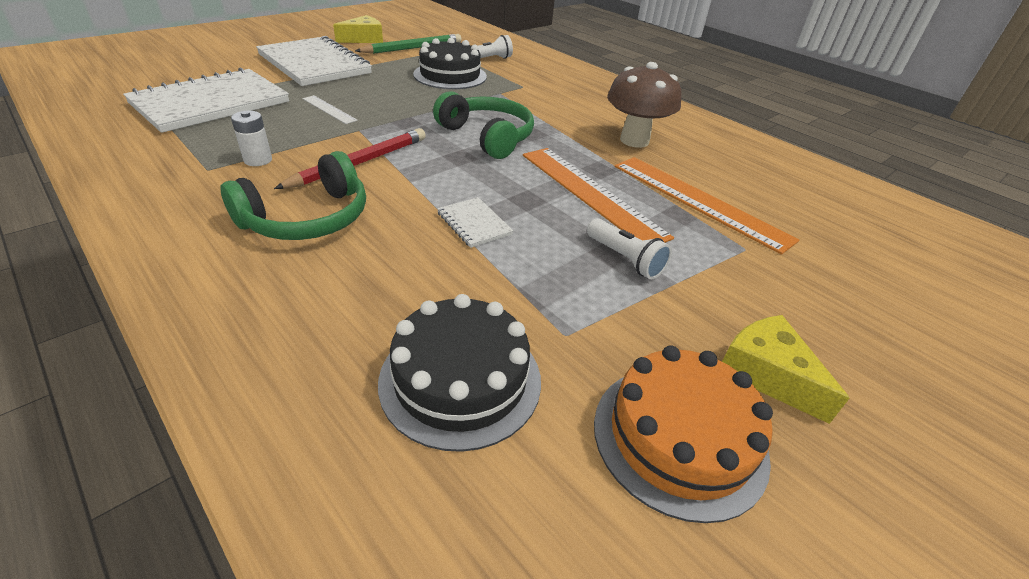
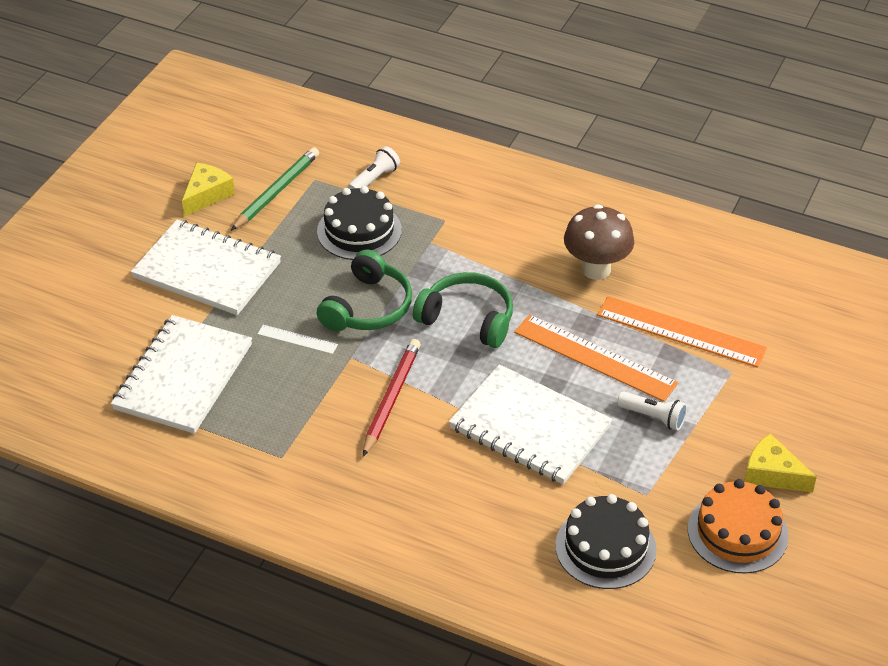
camera: 20 degrees left, 5 degrees up
green headphones [221,151,366,240] -> green headphones moved to [317,249,412,331]
white battery [231,111,272,166] -> none
white notebook [437,197,513,248] -> white notebook [449,364,612,484], size x2.37

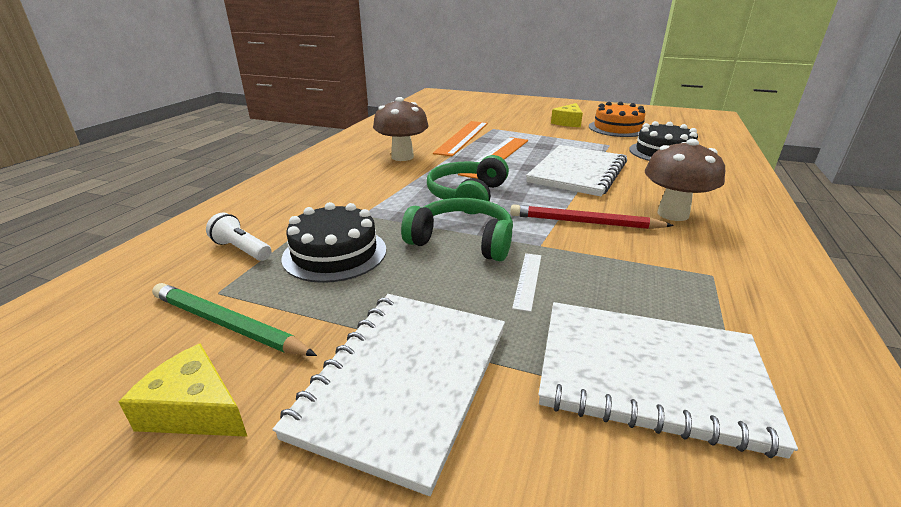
camera: 95 degrees left, 15 degrees down
white flashlight [617,391,687,430] -> none
none -> brown mushroom [645,139,725,221]

